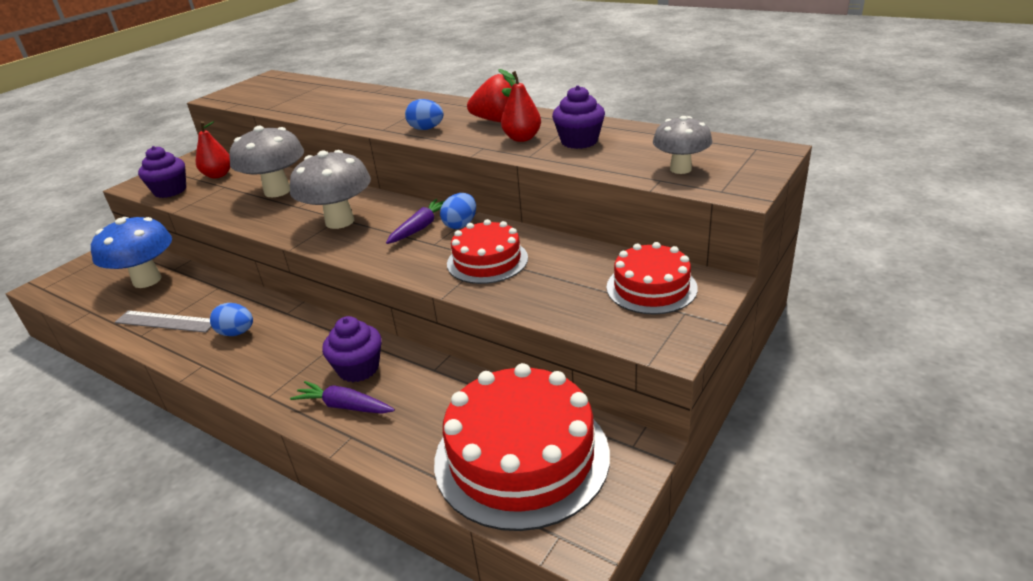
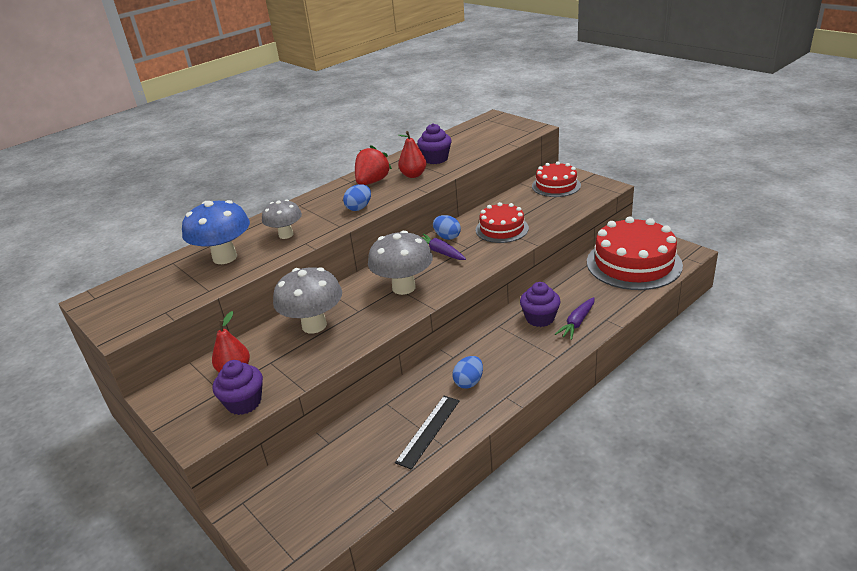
camera: 75 degrees left, 0 degrees up
blue mushroom [91,217,172,288] -> blue mushroom moved to [182,200,250,264]
grey ruler [115,311,211,333] -> black ruler [395,396,460,470]
grey mushroom [653,116,712,174] -> grey mushroom moved to [262,199,302,239]

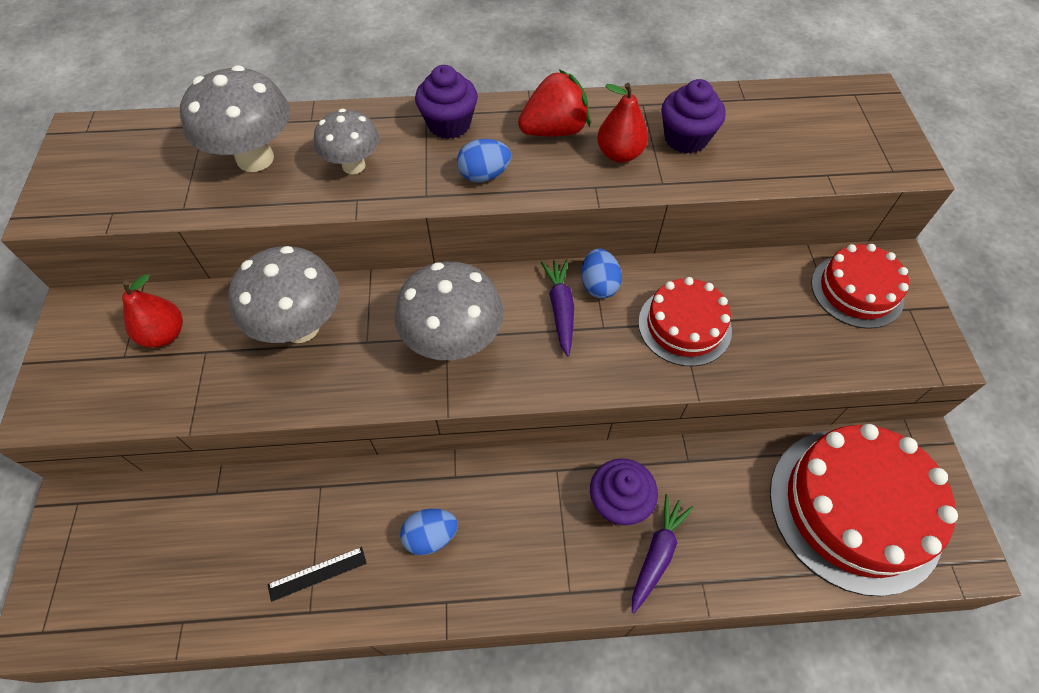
camera: 35 degrees right, 25 degrees up
blue mushroom [182,200,250,264] -> grey mushroom [180,65,290,172]
purple cupcake [213,360,263,415] -> purple cupcake moved to [415,65,478,139]
black ruler [395,396,460,470] -> black ruler [267,547,367,602], size x0.66
purple carrot [555,297,595,340] -> purple carrot turned 135 degrees clockwise [632,494,694,613]

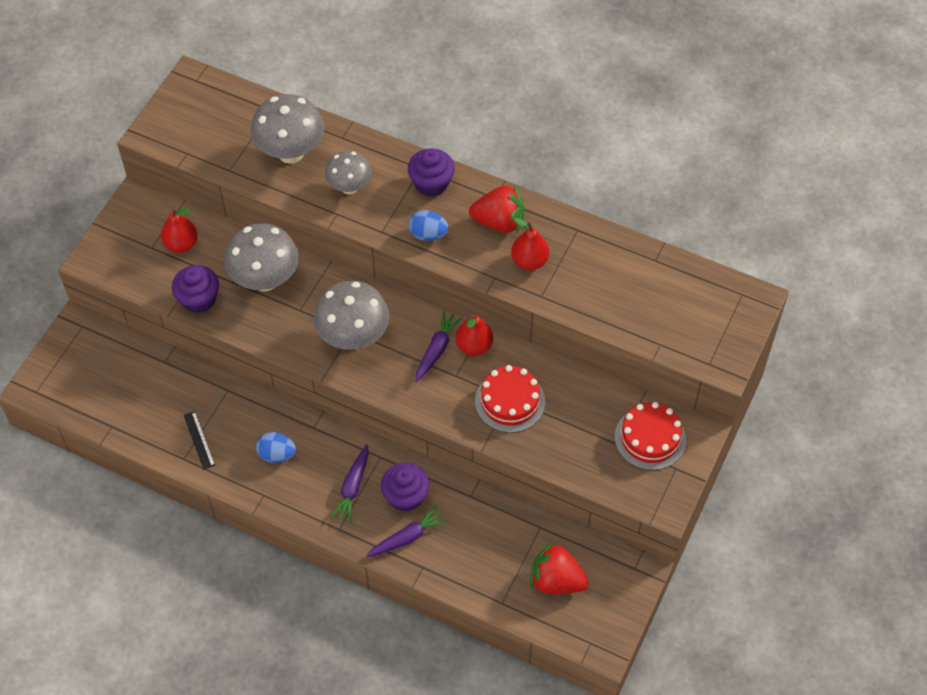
camera: 30 degrees right, 0 degrees up
black ruler [267,547,367,602] -> black ruler turned 60 degrees clockwise [184,411,215,470]
blue egg [581,249,622,299] -> red pear [456,314,493,356]
purple cupcake [661,79,726,154] -> purple cupcake moved to [172,265,219,313]
red cake [770,424,958,596] -> red strawberry [530,542,588,594]
none -> purple carrot [330,445,369,523]

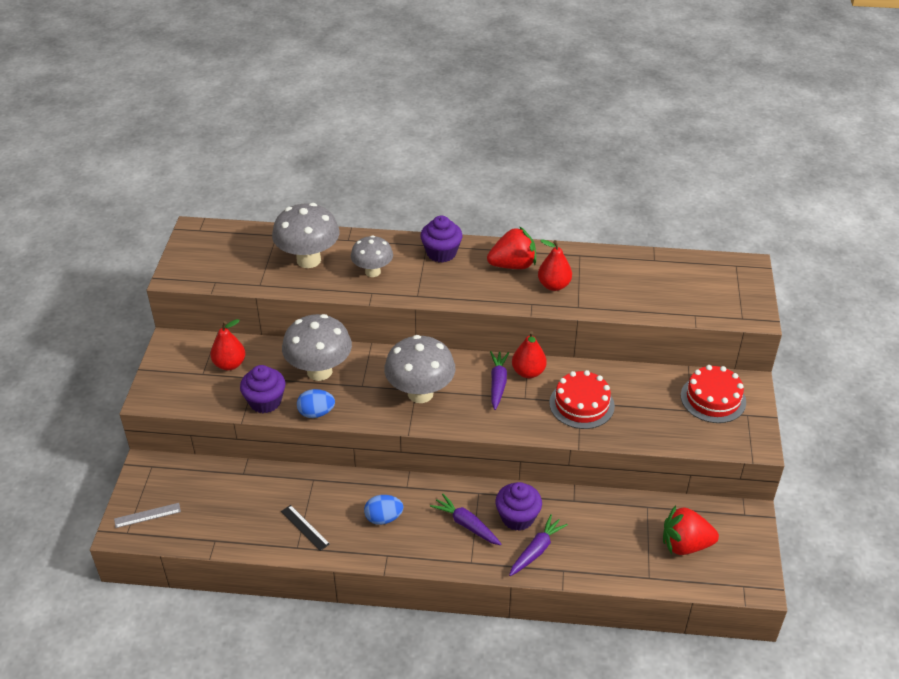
camera: 20 degrees left, 15 degrees down
purple carrot [330,445,369,523] -> purple carrot turned 135 degrees clockwise [430,494,501,545]
blue egg [409,210,449,241] -> blue egg moved to [297,389,335,418]
none -> grey ruler [114,503,181,528]

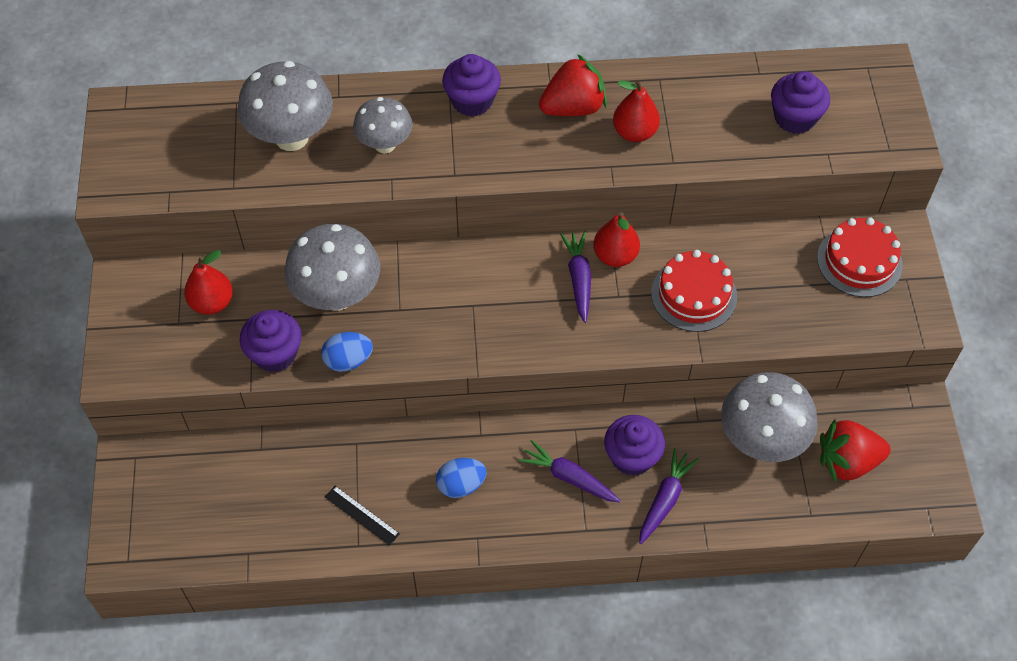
camera: 10 degrees left, 15 degrees up
grey ruler [114,503,181,528] -> none
grey mushroom [384,335,456,403] -> grey mushroom moved to [721,372,818,462]
none -> purple cupcake [771,71,830,134]

